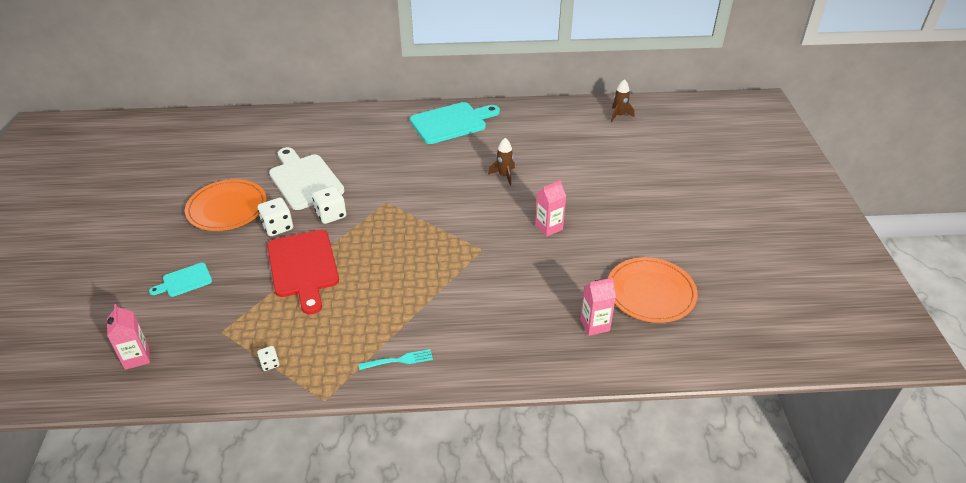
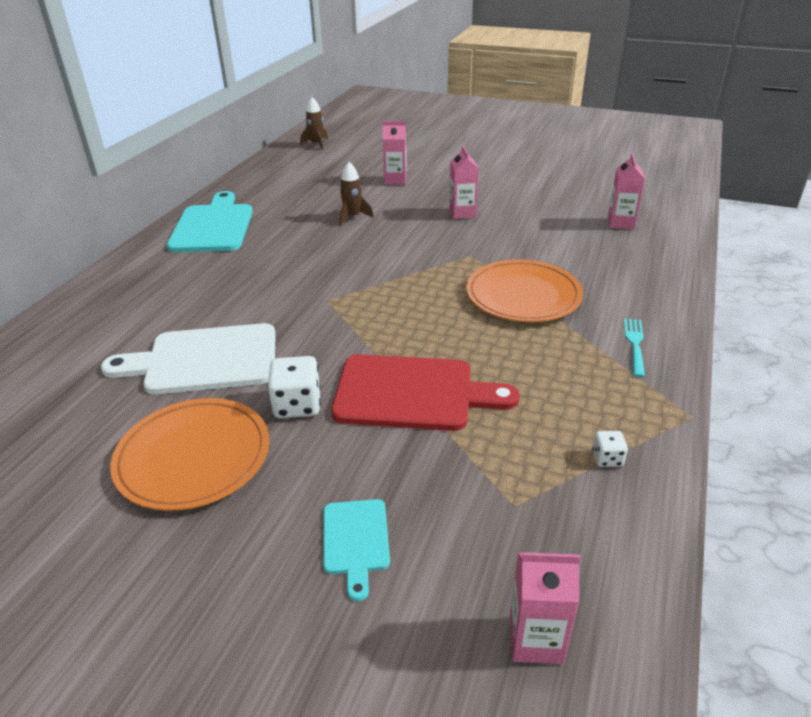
camera: 65 degrees left, 5 degrees down
white dice [312,186,346,224] -> none
orange plate [608,257,698,323] -> orange plate moved to [466,259,583,322]
none -> pink carton [382,121,407,185]

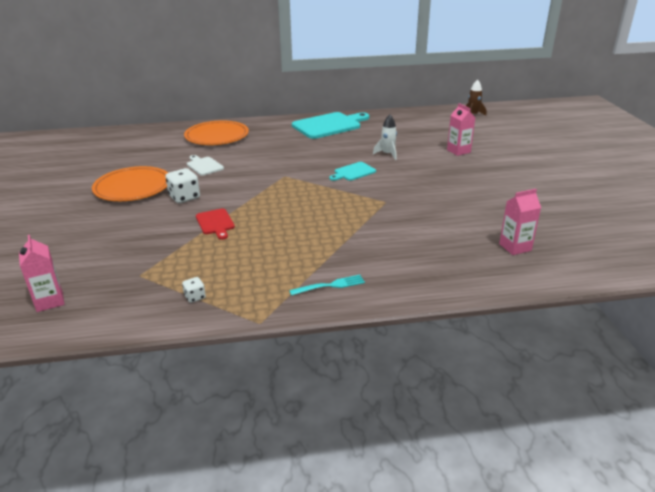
camera: 60 degrees right, 5 degrees down
white cutting board [101,323,276,394] -> white cutting board [187,155,224,176], size x0.51
turquoise cutting board [323,499,390,601] -> turquoise cutting board moved to [329,162,376,181]
red cutting board [331,354,520,431] -> red cutting board [196,208,235,240], size x0.51
brown rocket [339,162,374,226] -> white rocket [373,114,397,160]
pink carton [449,146,479,219] -> none
orange plate [466,259,583,322] -> orange plate moved to [184,120,249,145]

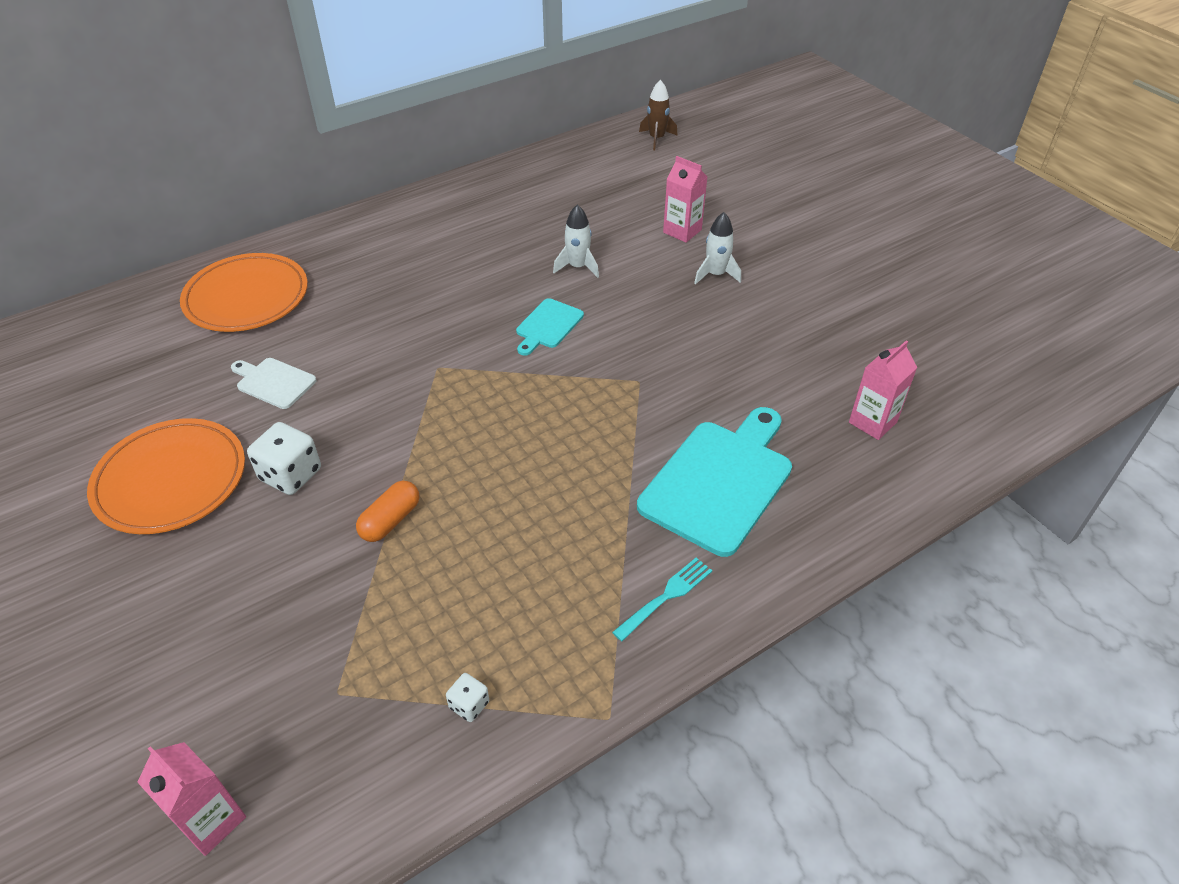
camera: 25 degrees left, 15 degrees up
red cutting board [196,208,235,240] -> orange capsule [356,481,419,542]
turquoise cutting board [292,112,369,139] -> turquoise cutting board moved to [637,407,792,557]
none -> white rocket [694,212,741,284]

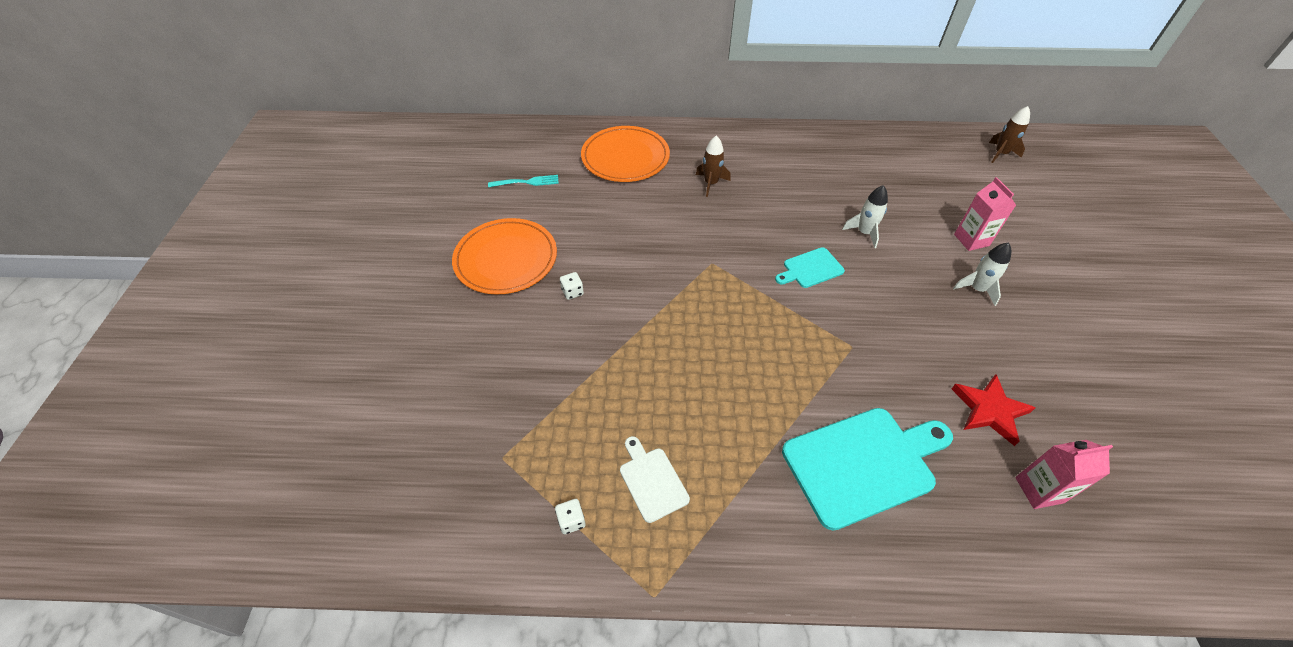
camera: 35 degrees right, 5 degrees up
pink carton [137,742,246,856] -> none
white cutting board [231,358,316,409] -> white cutting board moved to [620,436,690,523]
white dice [247,422,321,495] -> white dice [560,272,584,300], size x0.54
orange capsule [356,481,419,542] -> none
turquoise fork [612,558,712,641] -> turquoise fork moved to [488,175,559,187]
none -> brown rocket [696,136,731,197]
none -> red star [952,374,1036,446]

